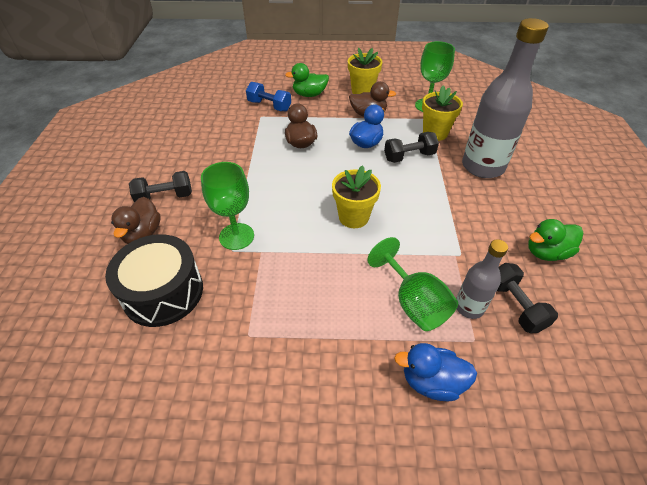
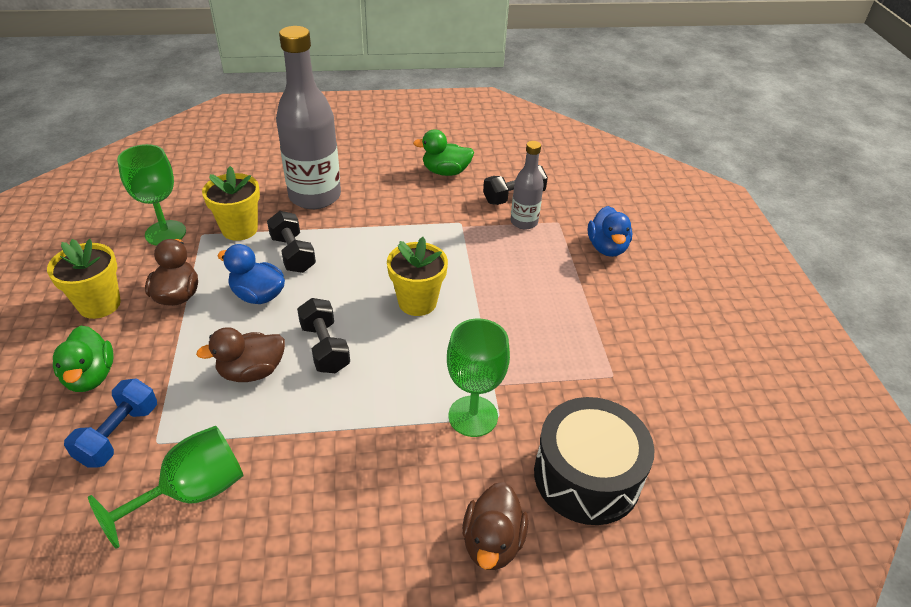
camera: 100 degrees left, 5 degrees down
brown duck [111,197,161,244] -> brown duck turned 105 degrees clockwise [462,482,528,570]
black dumbbell [129,171,192,203] -> black dumbbell moved to [297,298,350,373]
green goblet [367,237,458,331] -> green goblet moved to [88,426,243,549]
green duck [528,219,583,261] -> green duck turned 120 degrees clockwise [413,129,474,176]

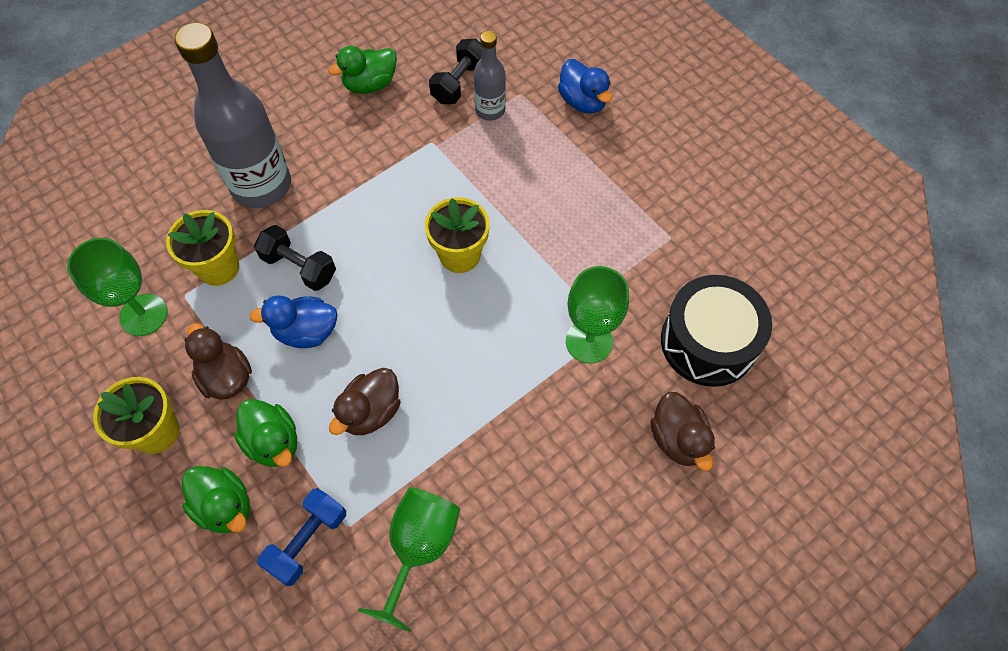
camera: 30 degrees left, 20 degrees up
blue dumbbell [64,378,157,468] -> blue dumbbell turned 45 degrees clockwise [257,488,346,586]
black dumbbell [297,298,350,373] -> none
none -> green duck [234,399,297,467]

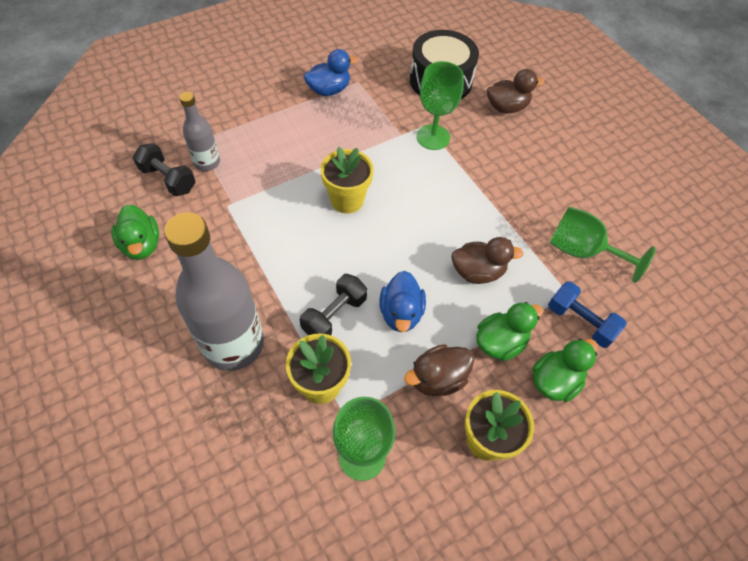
camera: 85 degrees left, 5 degrees down
brown duck [329,368,401,435] -> brown duck turned 45 degrees counterclockwise [451,237,524,284]
blue duck [558,59,612,113] -> blue duck moved to [304,49,358,96]

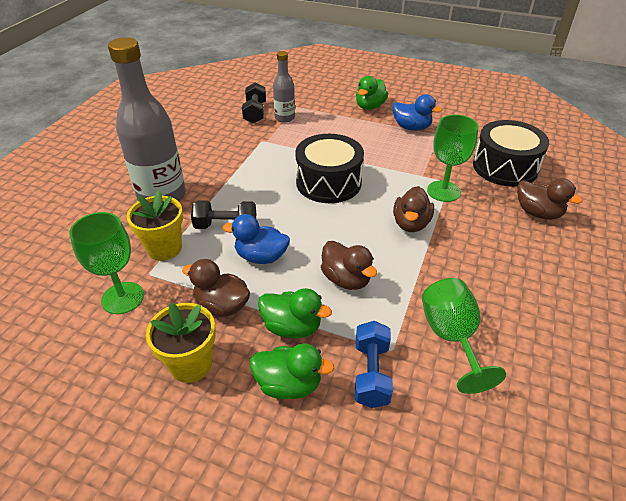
camera: 55 degrees right, 15 degrees down
green duck [111,205,159,260] -> green duck moved to [356,76,388,110]
yellow flower pot [320,147,374,213] -> black drum [295,134,364,203]
blue duck [380,271,426,332] -> blue duck turned 45 degrees clockwise [223,214,290,264]
none -> brown duck [393,186,434,232]

